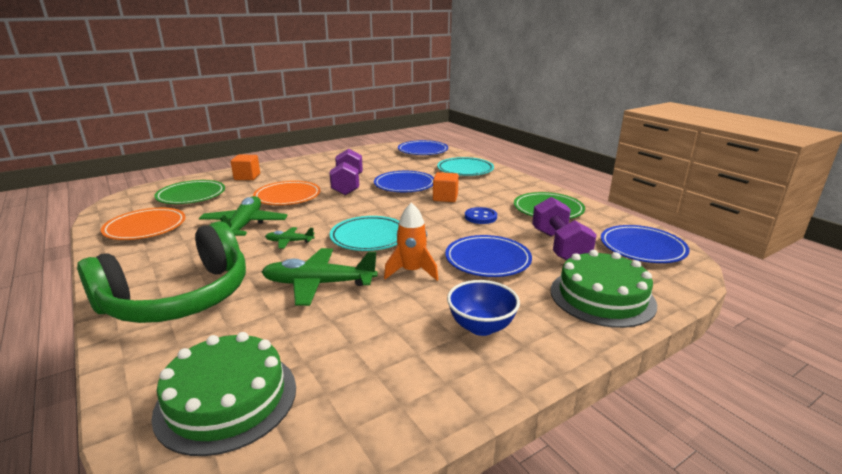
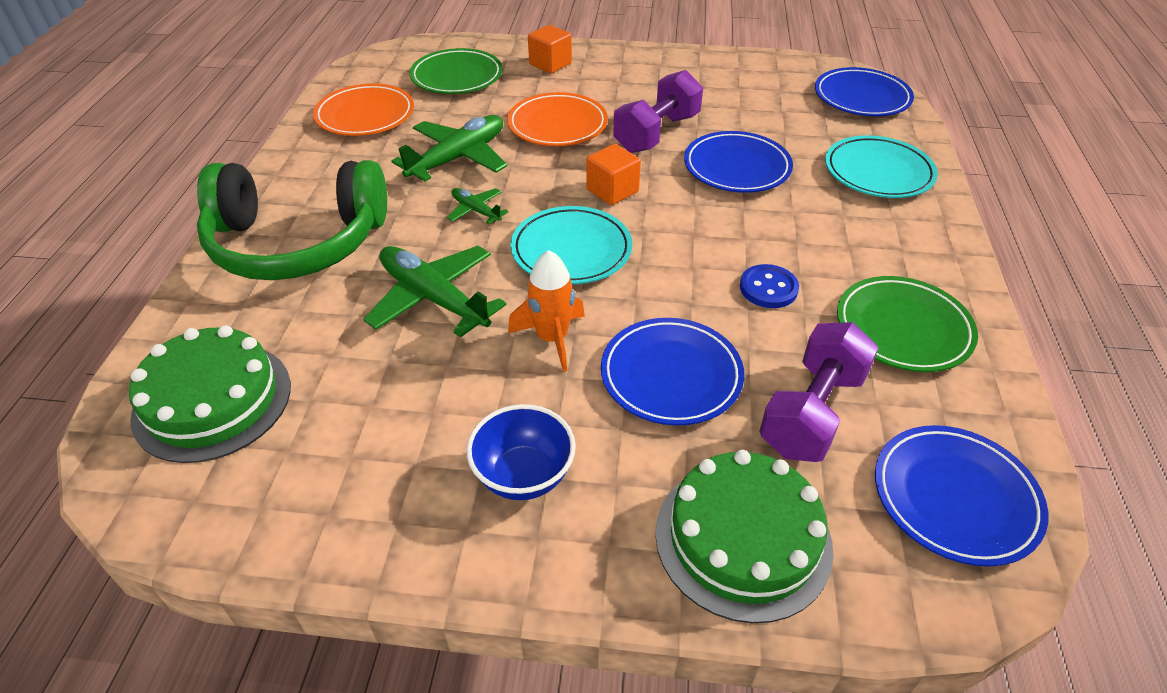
camera: 40 degrees right, 20 degrees up
orange cube [433,172,459,202] -> orange cube moved to [586,144,641,205]

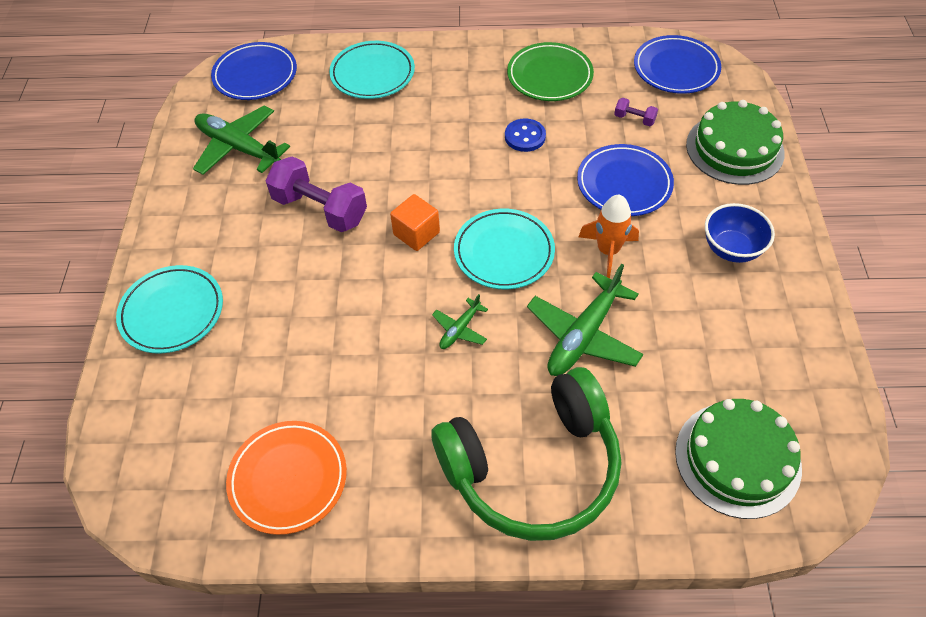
camera: 95 degrees left, 10 degrees up
green headphones [197,160,387,280] -> green headphones turned 75 degrees clockwise [432,367,621,541]
green plane [392,115,507,182] -> green plane moved to [193,105,290,175]
green plate [410,48,503,94] -> none
orange plate [507,92,608,146] -> none
orange cube [528,25,572,73] -> turquoise plate [116,265,223,354]
blue plate [684,131,793,193] -> none
purple dumbbell [759,322,879,462] -> purple dumbbell [614,98,658,126], size x0.45

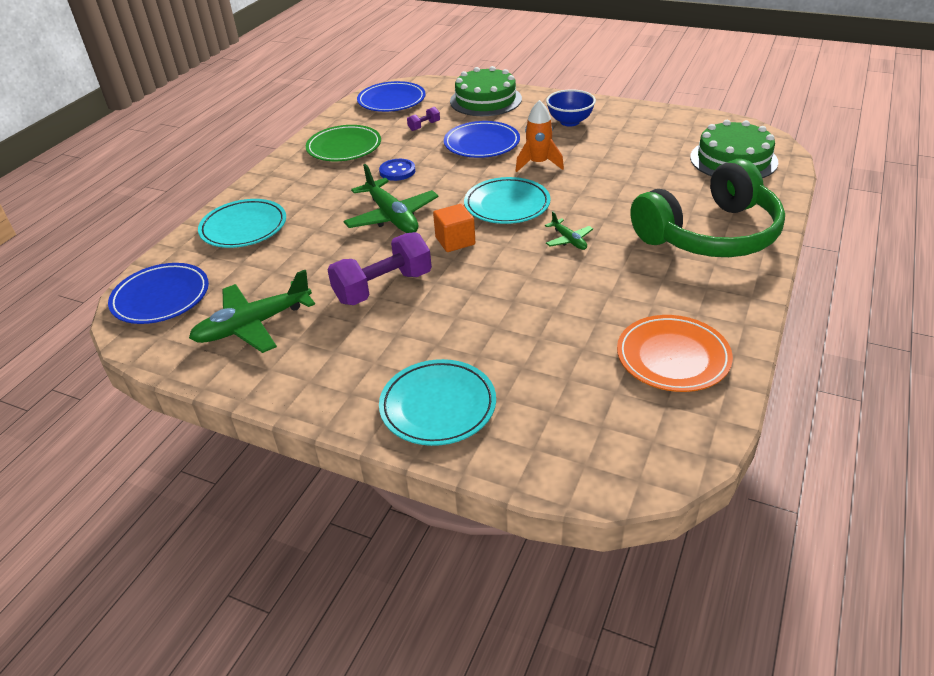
camera: 65 degrees left, 15 degrees down
green headphones [432,367,621,541] -> green headphones turned 60 degrees clockwise [630,159,785,257]
green plane [527,264,644,376] -> green plane moved to [343,164,439,233]

